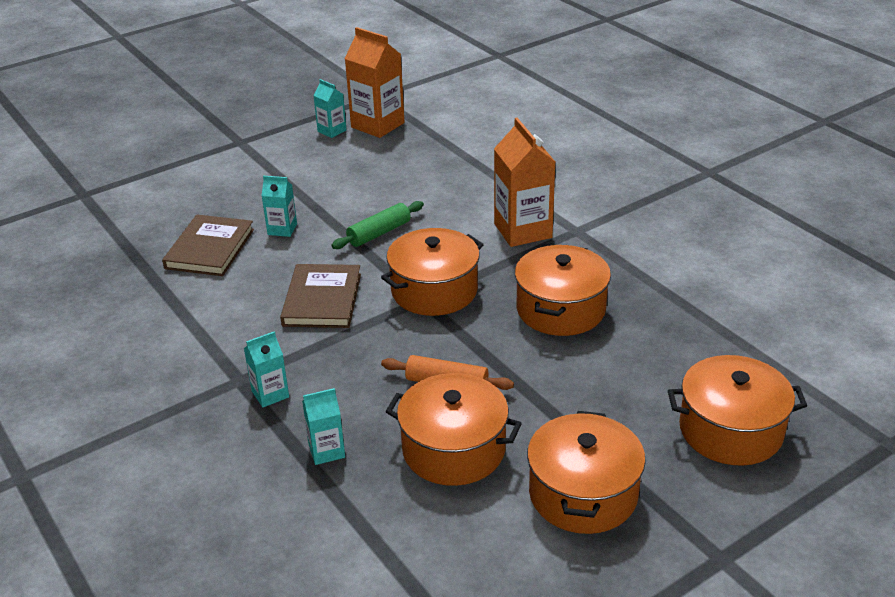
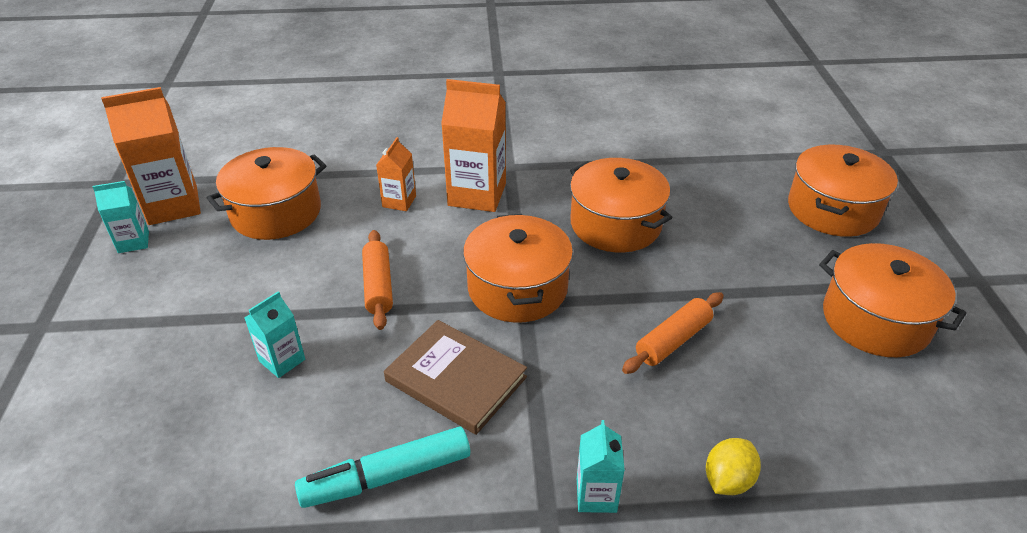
camera: 60 degrees left, 5 degrees up
brown book [162,215,254,276] -> none
turquoise carton [302,388,345,465] -> yellow lemon [706,438,761,495]
green rolling pin [331,201,424,249] -> orange rolling pin [362,230,393,330]
orange pot [385,373,522,486] -> orange pot moved to [207,147,327,240]
none -> turquoise marker [295,427,470,508]
none -> orange carton [376,137,416,211]

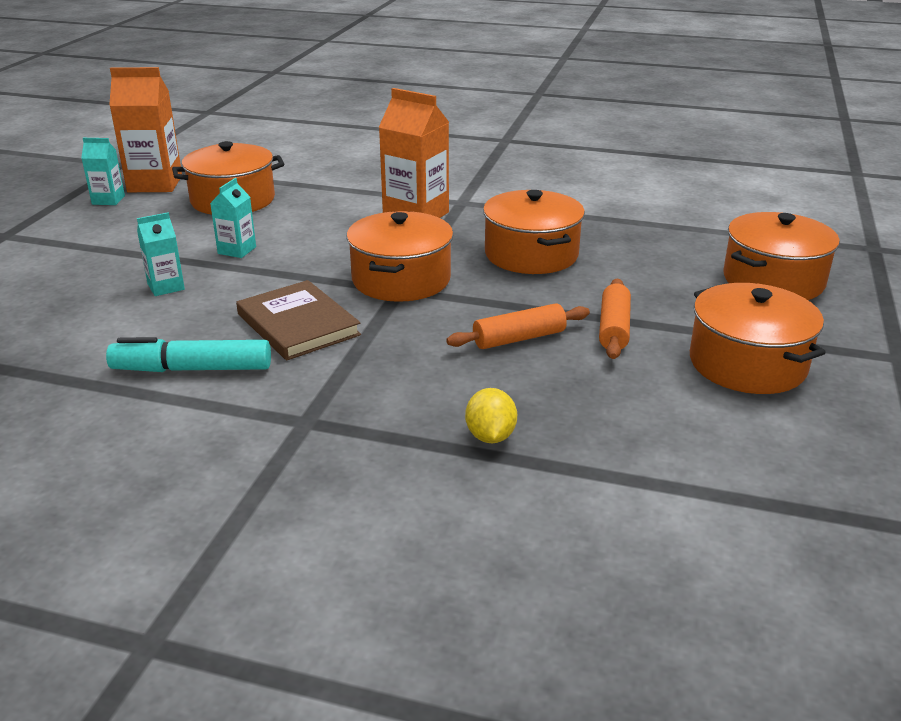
camera: 20 degrees right, 10 degrees down
orange rolling pin [362,230,393,330] -> orange rolling pin moved to [599,279,631,359]
orange carton [376,137,416,211] -> none
turquoise carton [577,420,625,513] -> turquoise carton moved to [210,178,256,258]
yellow lemon [706,438,761,495] -> yellow lemon turned 60 degrees counterclockwise [465,388,517,443]

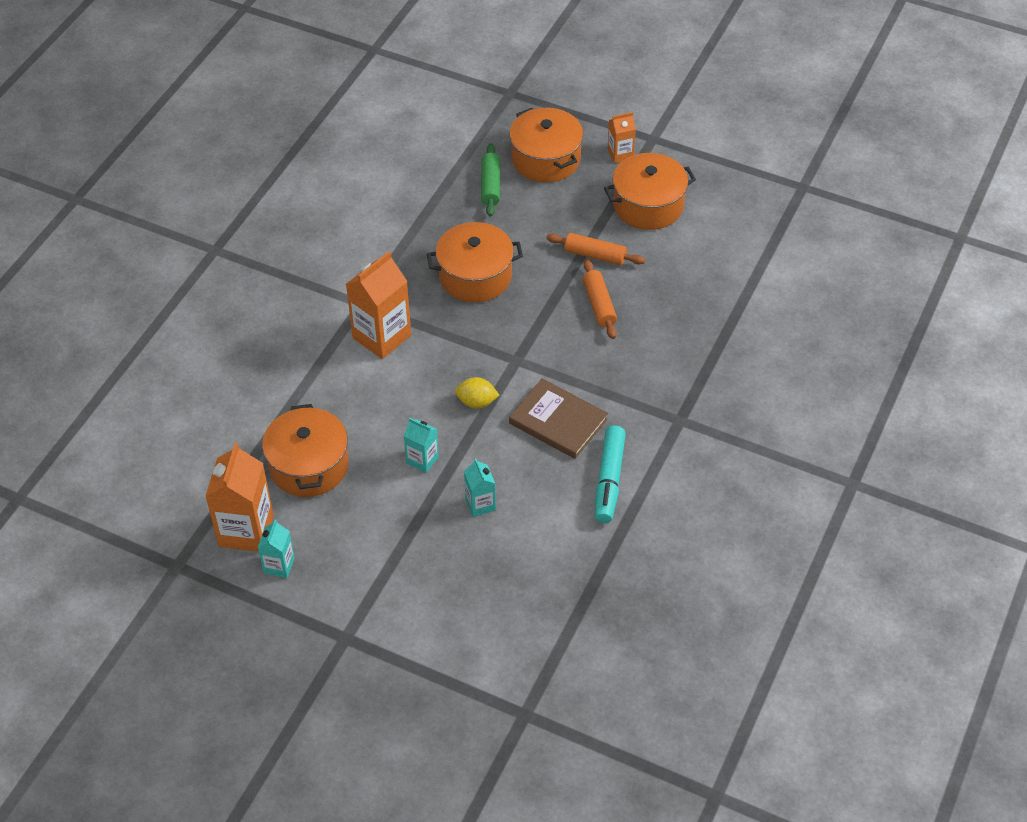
camera: 80 degrees left, 20 degrees up
brown book [236,280,361,360] -> brown book turned 60 degrees clockwise [509,378,608,459]
orange pot [346,211,453,302] -> none
yellow lemon [465,388,517,443] -> yellow lemon moved to [455,377,499,408]
none -> green rolling pin [481,143,500,217]
none -> orange carton [608,112,636,163]

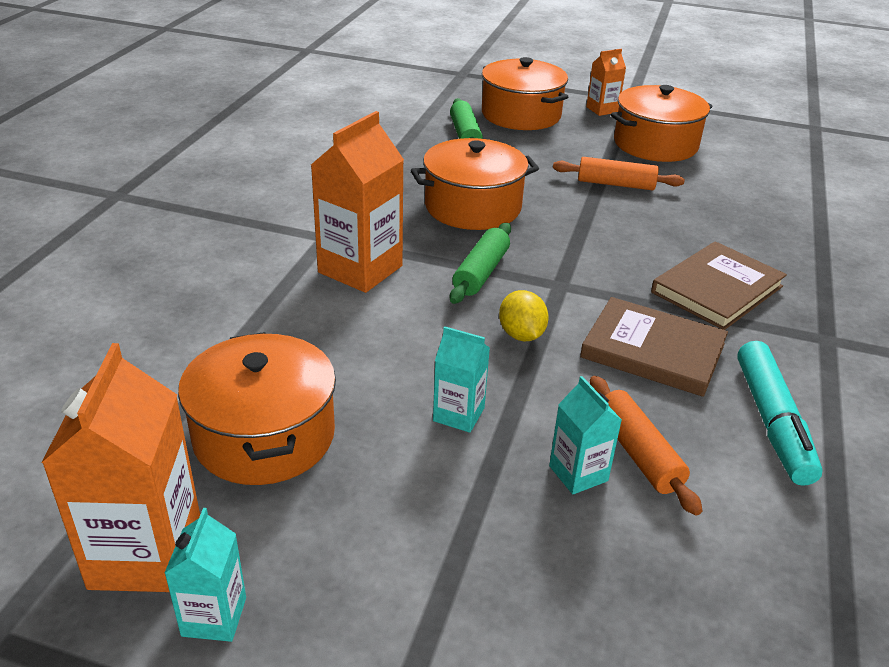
camera: 10 degrees left, 15 degrees down
yellow lemon [455,377,499,408] -> yellow lemon turned 75 degrees clockwise [499,290,549,341]
orange rolling pin [583,259,617,339] -> orange rolling pin moved to [590,376,703,516]
none -> green rolling pin [450,223,511,304]
none -> brown book [651,241,787,330]

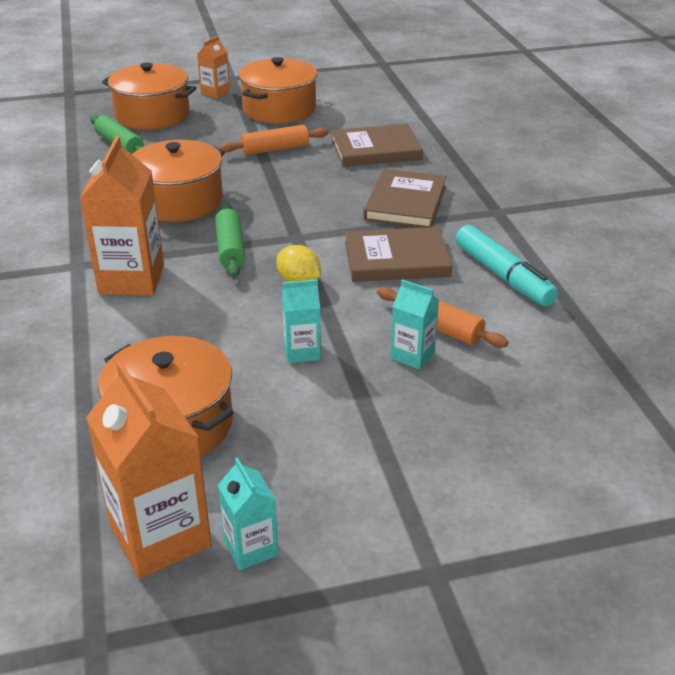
camera: 30 degrees left, 0 degrees up
none -> brown book [331,124,423,167]

